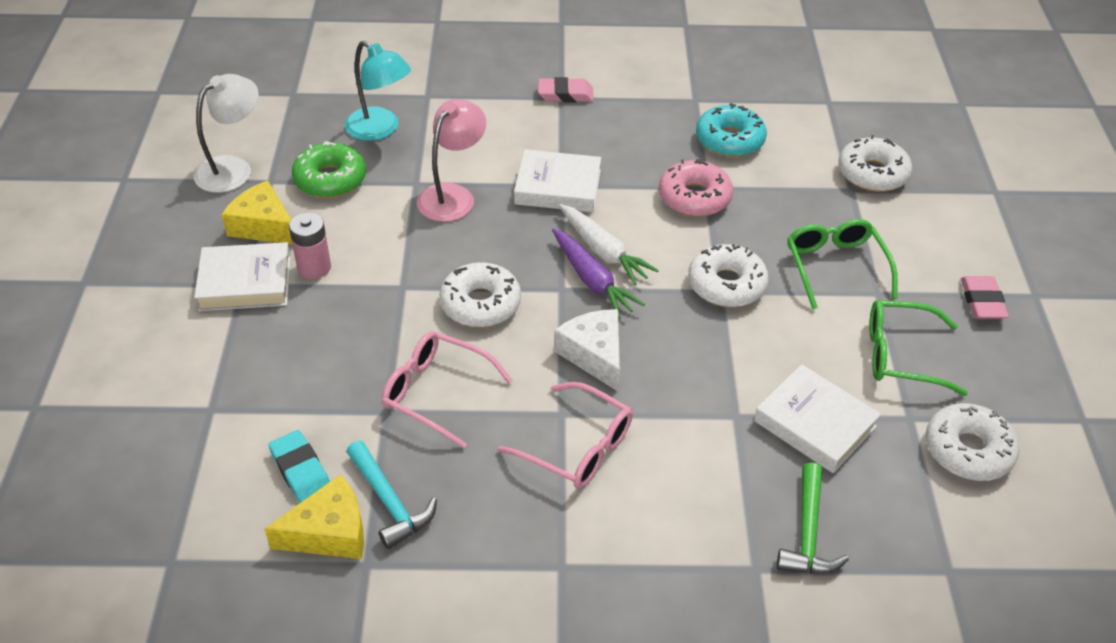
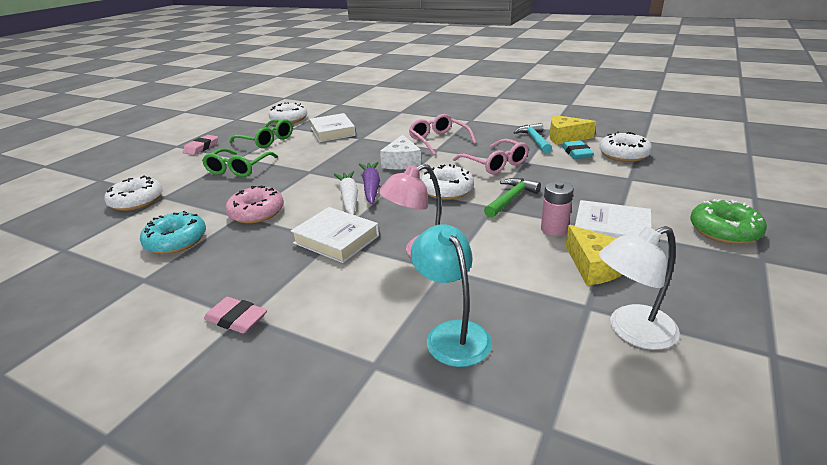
camera: 150 degrees left, 15 degrees down
green donut [292,141,366,198] -> green donut moved to [690,199,767,244]
white donut [688,244,769,307] -> white donut moved to [599,132,652,162]
green hammer [777,463,849,574] -> green hammer moved to [484,178,541,218]

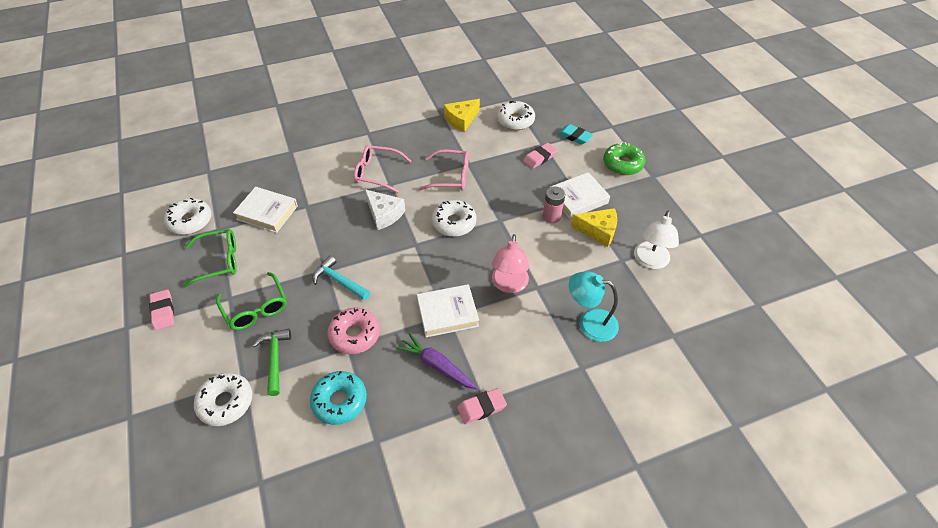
camera: 50 degrees left, 20 degrees up
white carrot [334,171,358,215] -> none
purple carrot [359,162,380,204] -> purple carrot moved to [396,333,478,389]
green hammer [484,178,541,218] -> green hammer moved to [252,329,291,396]
turquoise hammer [513,123,552,154] -> turquoise hammer moved to [312,255,370,300]
turquoise eraser [562,140,594,159] -> turquoise eraser moved to [558,124,593,145]
none -> pink eraser [523,143,557,169]

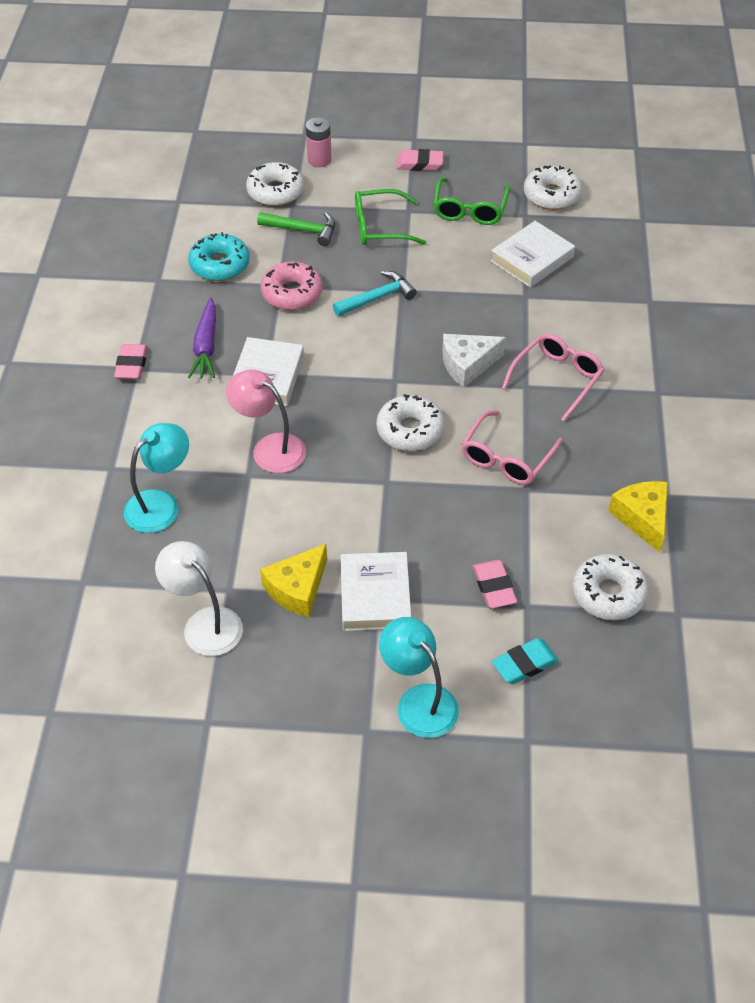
camera: 115 degrees right, 0 degrees up
purple carrot [396,333,478,389] -> purple carrot turned 120 degrees clockwise [188,297,216,378]
pink battery [543,186,565,223] -> pink battery moved to [306,117,331,167]
green donut [603,142,645,175] -> turquoise lamp [379,617,459,738]

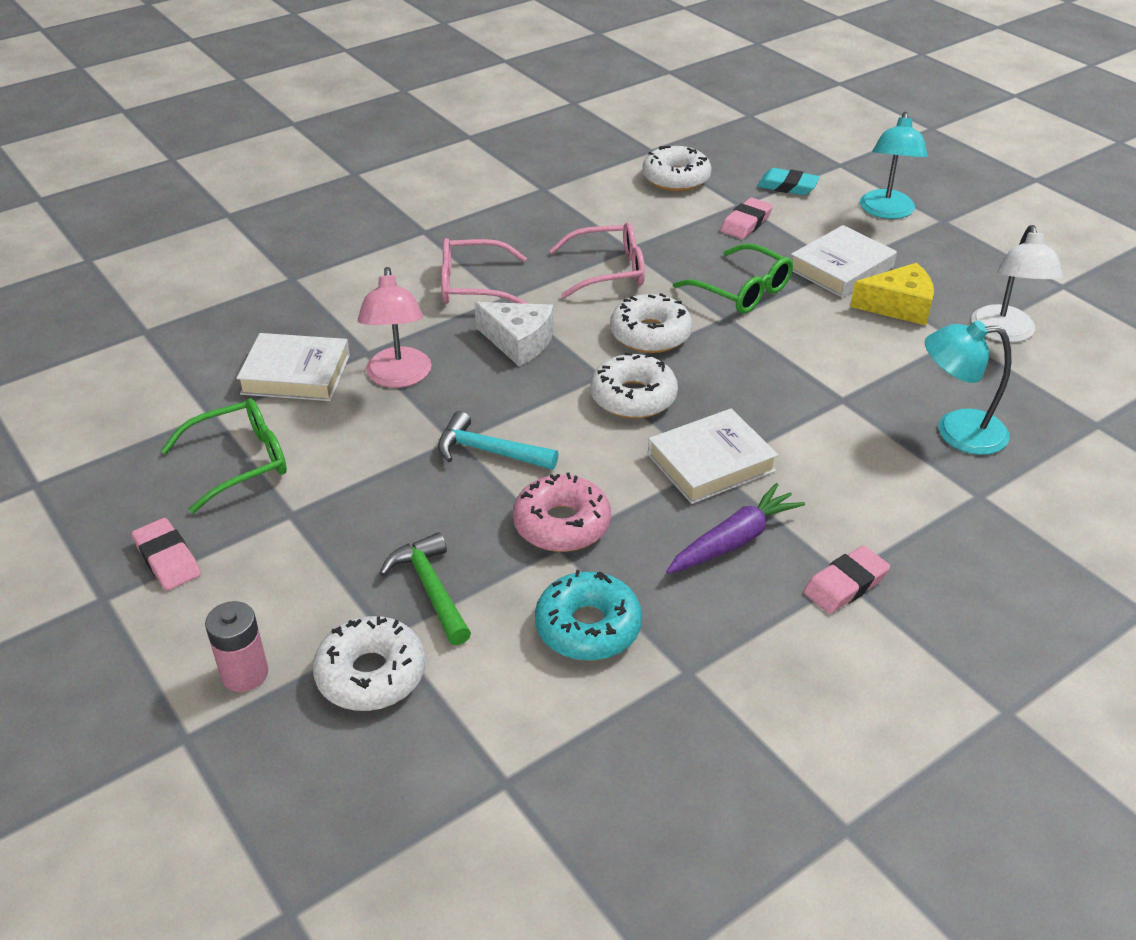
camera: 130 degrees left, 10 degrees down
pink lamp [226,370,306,473] -> pink lamp moved to [358,267,431,388]
green glasses [355,189,426,245] -> green glasses moved to [673,244,793,314]
white donut [524,165,582,210] -> white donut moved to [590,352,678,419]
yellow cheese [608,481,668,553] -> none

